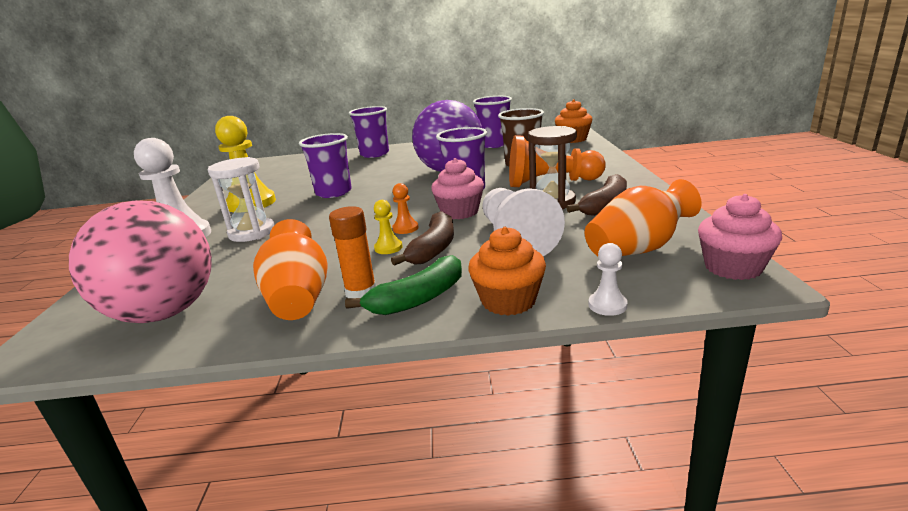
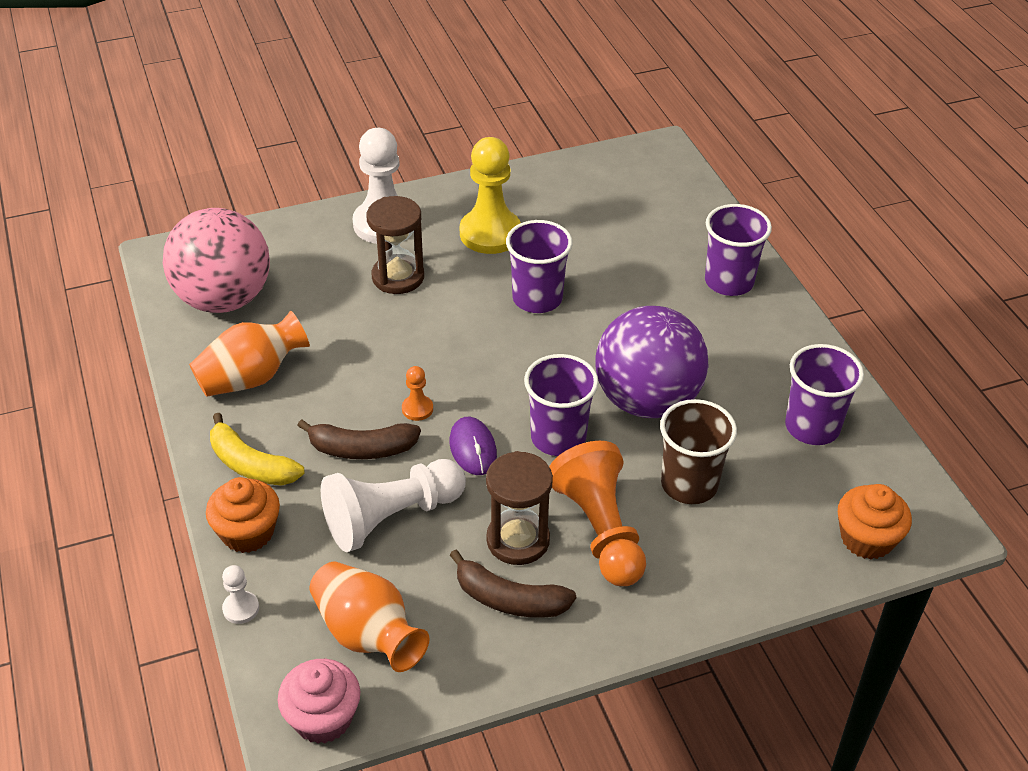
camera: 70 degrees right, 20 degrees up
white hourglass [208,157,275,242] -> brown hourglass [366,196,424,294]
orange glue stick [329,206,376,298] -> none
green banana [345,255,462,315] -> yellow banana [210,413,305,486]
yellow pawn [374,200,402,254] -> none
pink cupcake [431,158,484,219] -> purple mouse [450,417,497,475]

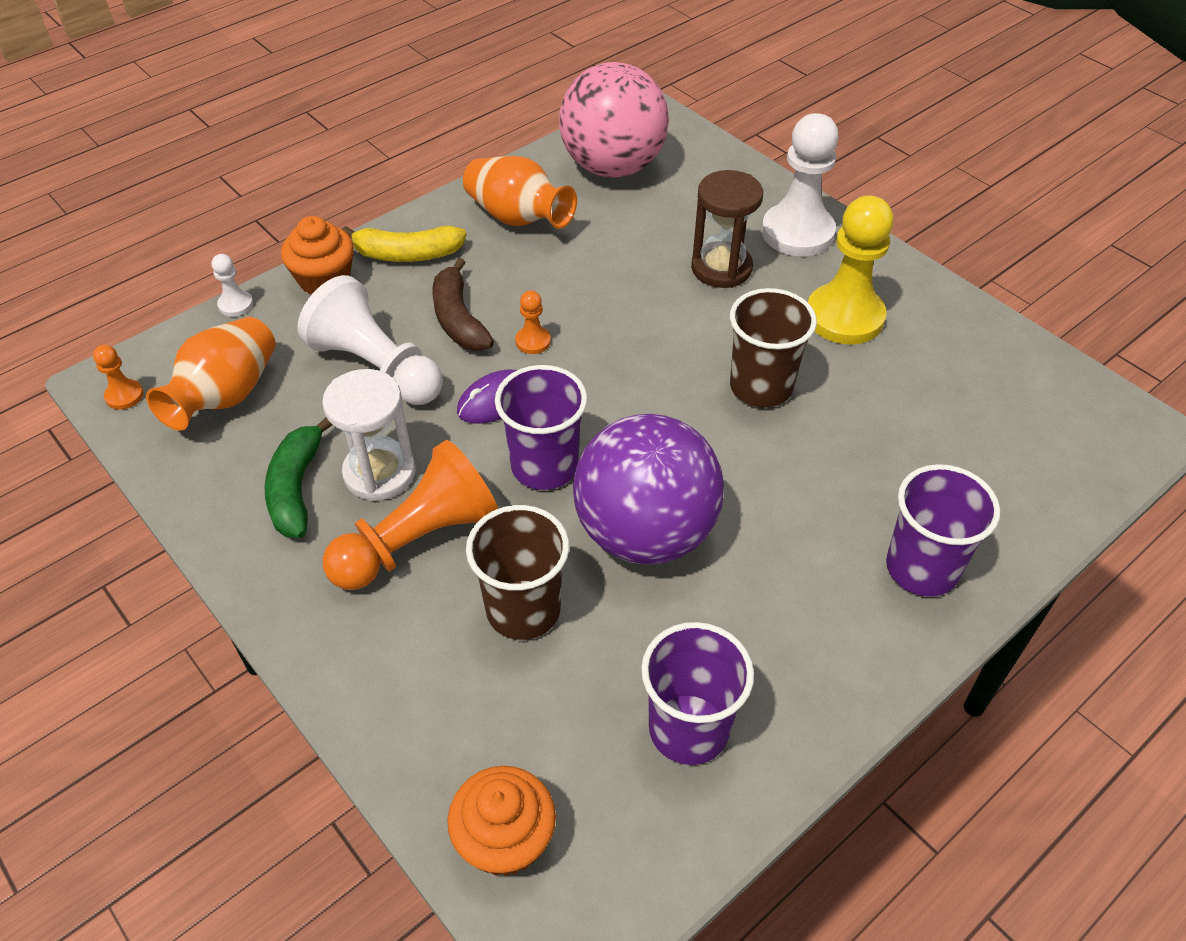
camera: 70 degrees right, 5 degrees up
yellow banana [210,413,305,486] -> yellow banana turned 105 degrees counterclockwise [342,226,467,262]
pink cupcake [278,659,360,744] -> orange pawn [93,345,144,410]
brown banana [450,550,576,618] -> green banana [265,417,333,538]
brown hourglass [486,451,553,565] -> white hourglass [322,369,416,501]
purple cup [506,220,573,313] -> brown cup [730,288,817,408]

